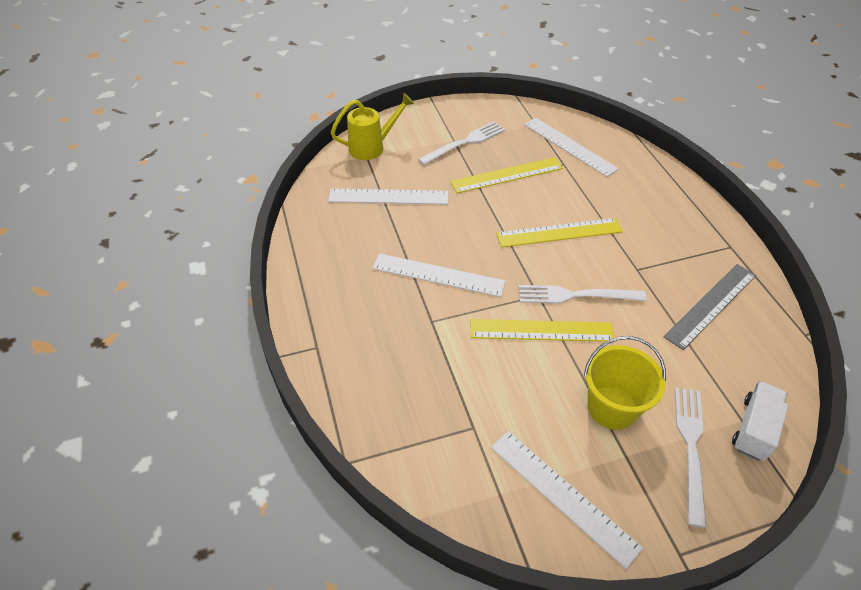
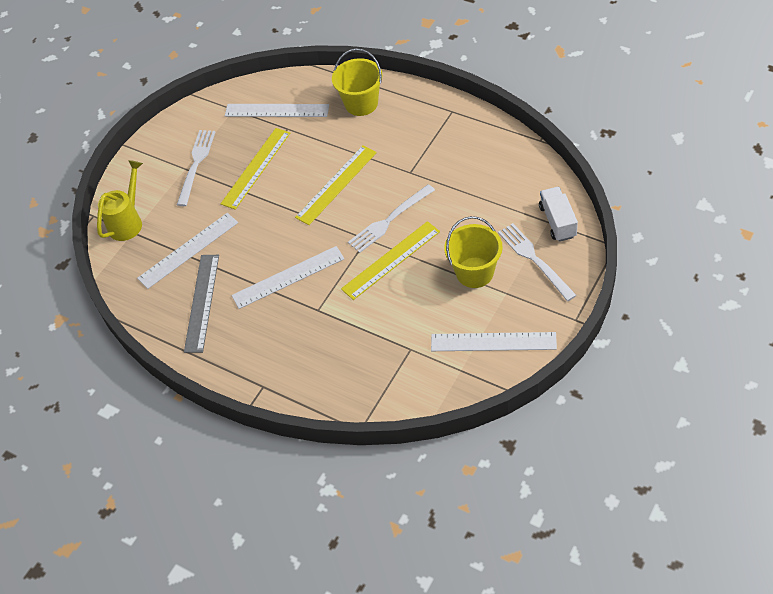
camera: 35 degrees left, 5 degrees up
grey ruler [663,264,756,350] -> grey ruler moved to [184,255,219,353]
none -> yellow bucket [332,49,382,116]

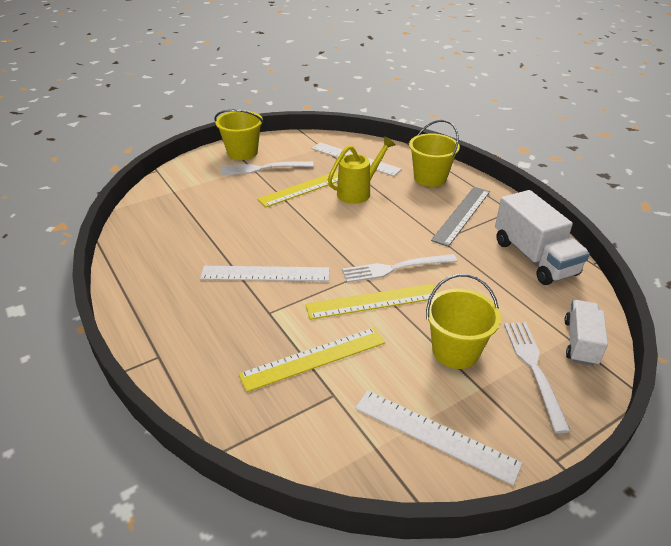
camera: 20 degrees right, 15 degrees down
yellow watering can [97,160,143,241] -> yellow watering can moved to [328,136,396,204]
white ruler [137,213,238,289] -> none
white fork [177,130,215,206] -> white fork turned 135 degrees counterclockwise [221,161,314,175]
grey ruler [184,255,219,353] -> grey ruler moved to [431,187,490,247]
yellow ruler [295,145,377,225] -> yellow ruler moved to [239,328,385,392]
none -> yellow bucket [214,109,263,160]
none -> white truck [495,190,590,285]

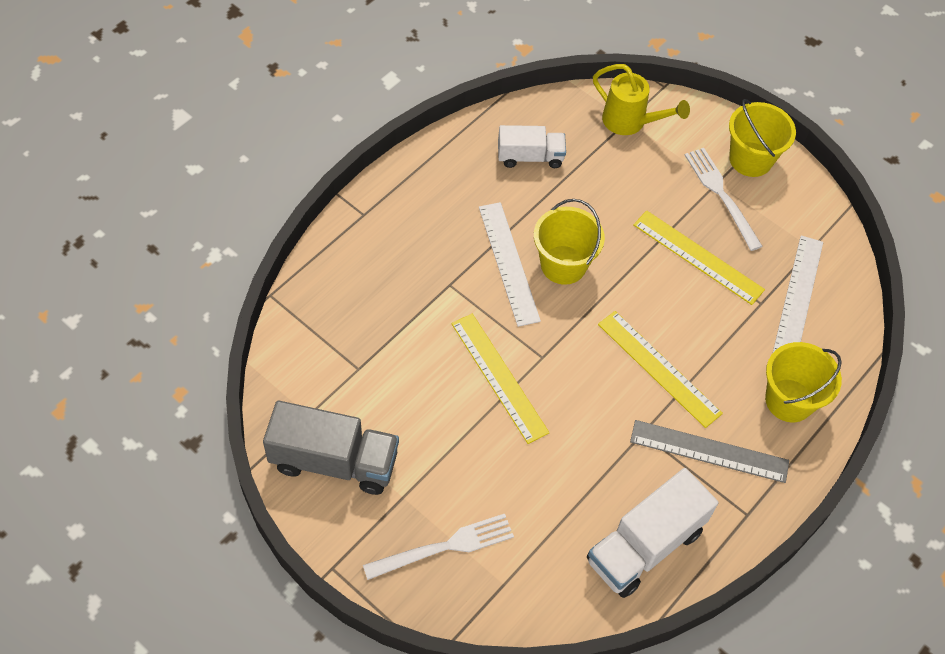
camera: 70 degrees right, 20 degrees up
yellow ruler [239,328,385,392] -> yellow ruler moved to [598,311,723,428]
yellow watering can [328,136,396,204] -> yellow watering can moved to [593,64,690,135]
white fork [342,254,457,283] -> none
white ruler [355,390,523,486] -> grey truck [263,401,399,495]
yellow bucket [426,274,501,369] -> yellow bucket moved to [534,199,605,285]
white truck [564,300,608,366] -> white truck moved to [498,125,566,168]

